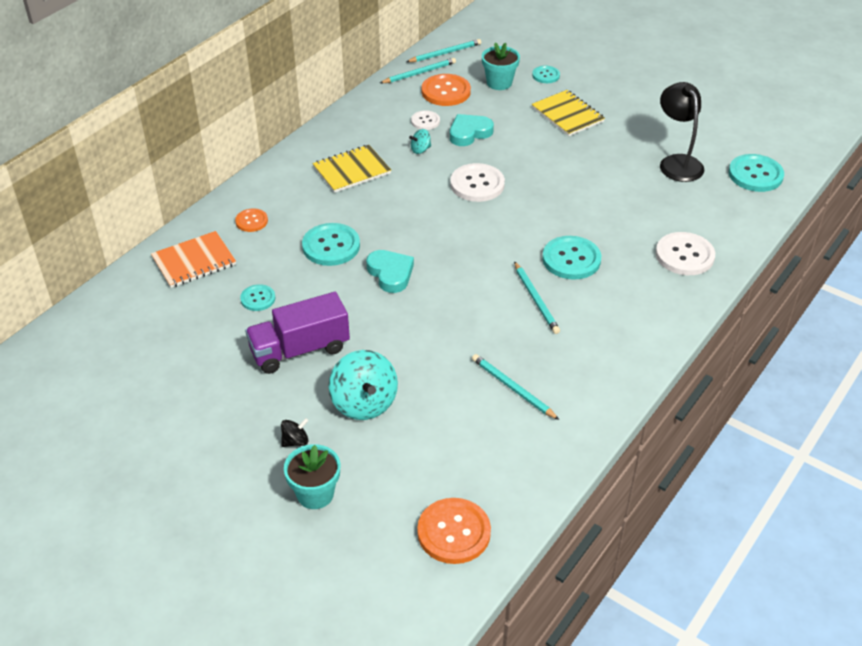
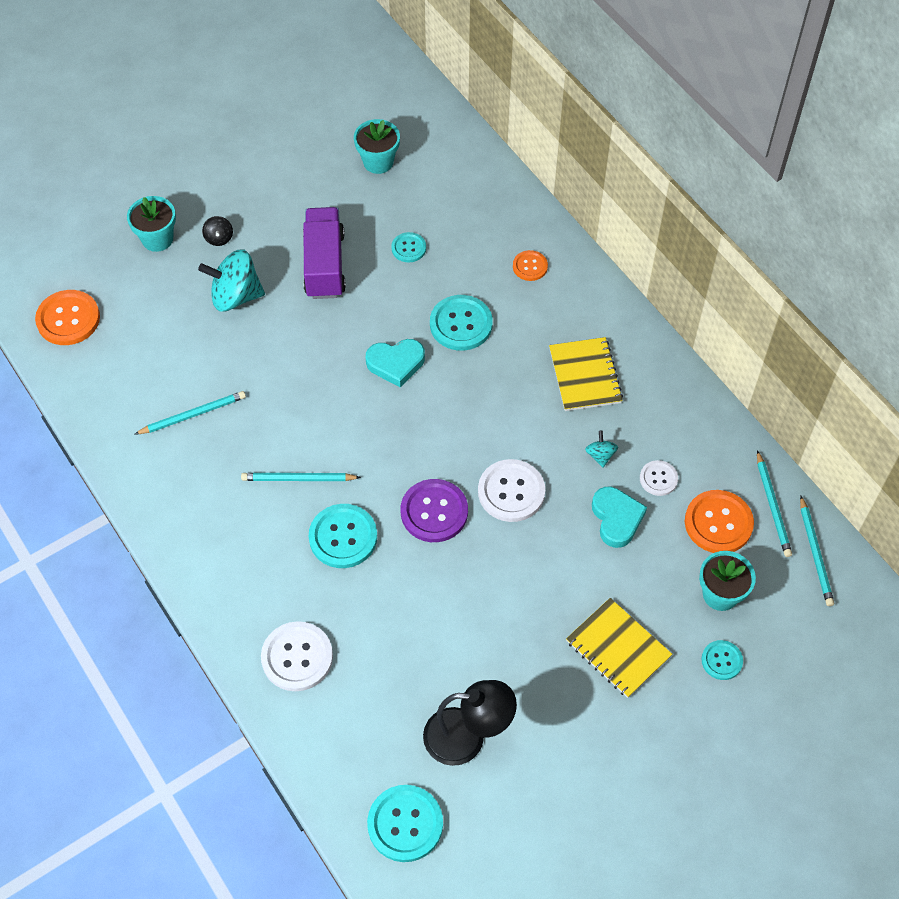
camera: 110 degrees right, 15 degrees up
orange notebook [151,231,236,288] -> none
yellow notebook [532,90,605,136] -> yellow notebook turned 60 degrees clockwise [566,598,672,698]
none -> turquoise flower pot [354,119,400,174]
none -> purple button [401,479,468,542]

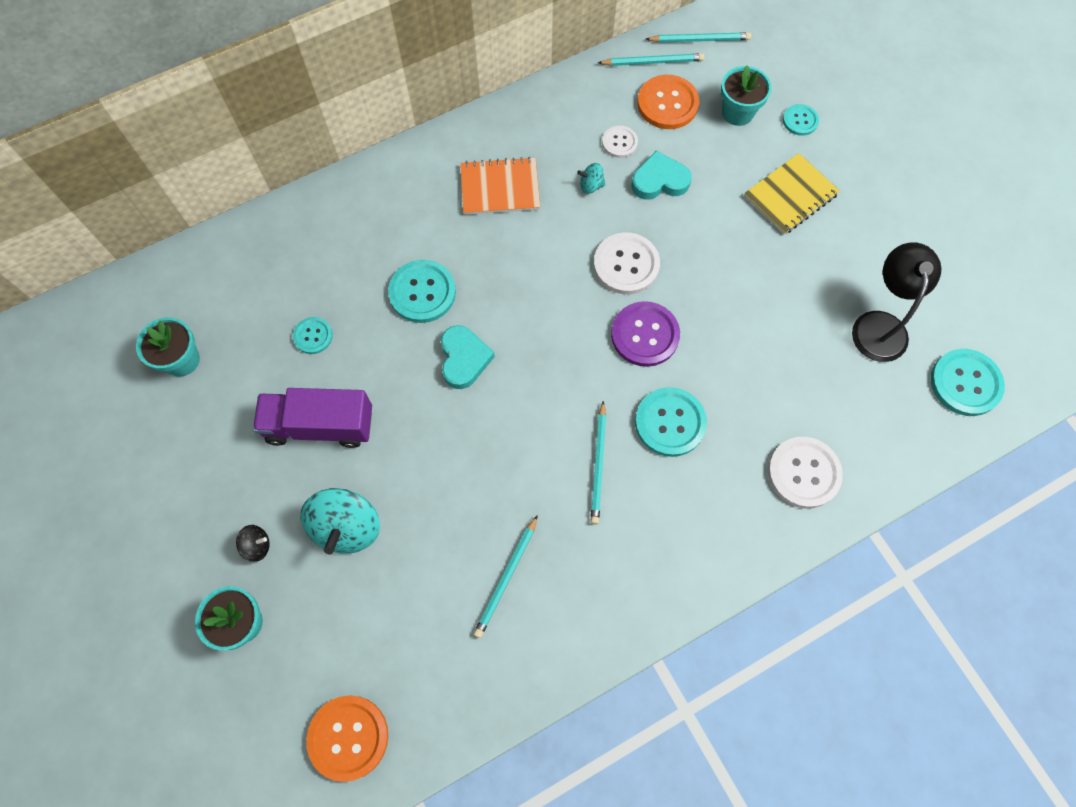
camera: 85 degrees left, 10 degrees up
turquoise pencil [135,391,246,434] -> turquoise pencil turned 135 degrees counterclockwise [473,515,538,638]
orange button [513,250,548,281] -> none
yellow notebook [549,337,623,411] -> orange notebook [460,157,540,215]

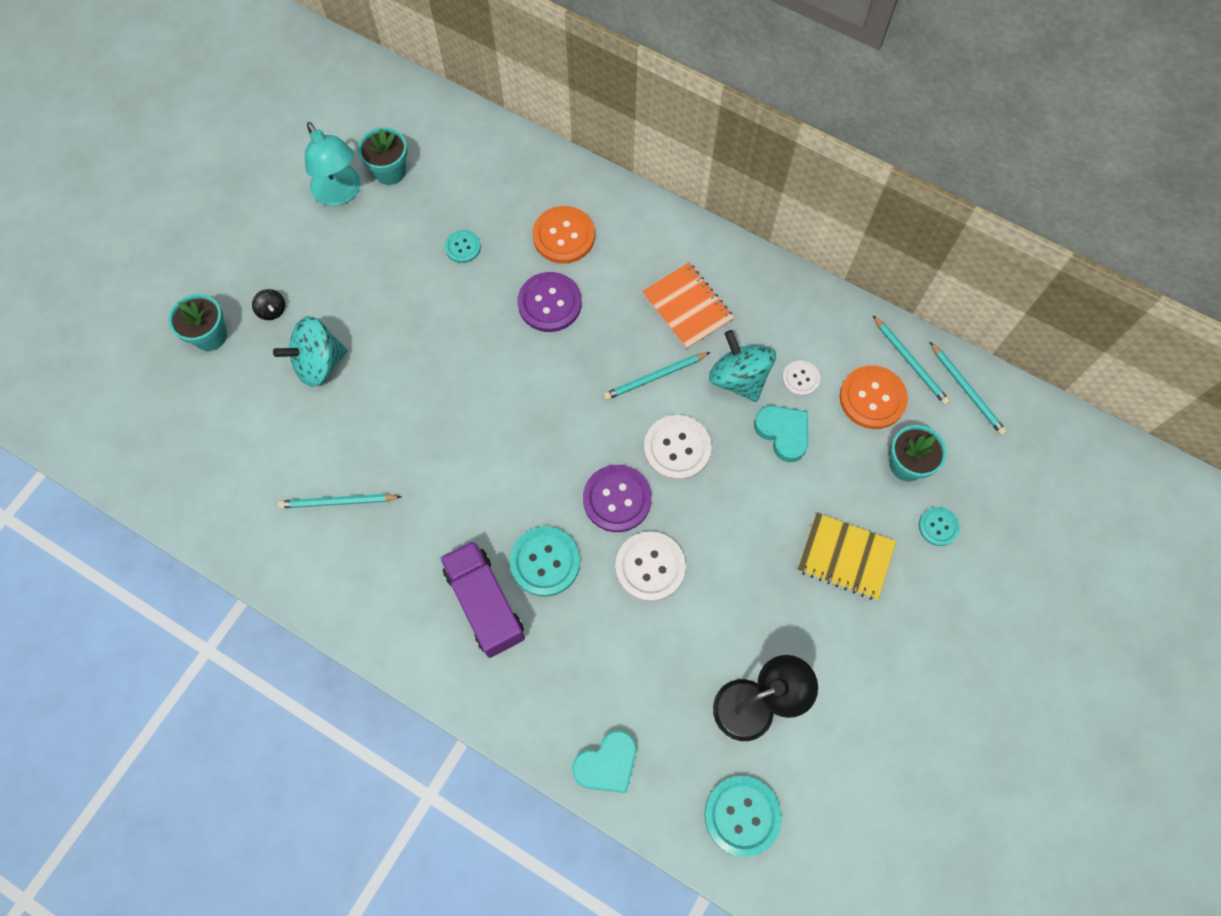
camera: 60 degrees right, 0 degrees up
purple truck [253,388,372,448] -> purple truck moved to [440,540,525,658]
orange button [306,695,388,782] -> orange button moved to [532,206,595,263]
turquoise button [388,260,456,323] -> purple button [517,272,582,332]
turquoise heart [441,325,495,389] -> turquoise heart moved to [572,730,636,793]
turquoise spinning top [577,163,606,194] -> turquoise spinning top [709,330,776,402], size x2.12
turquoise pencil [590,401,606,524] -> turquoise pencil moved to [604,352,710,400]
white button [768,437,843,508] -> white button moved to [615,531,686,602]
none -> turquoise lamp [305,122,361,206]

